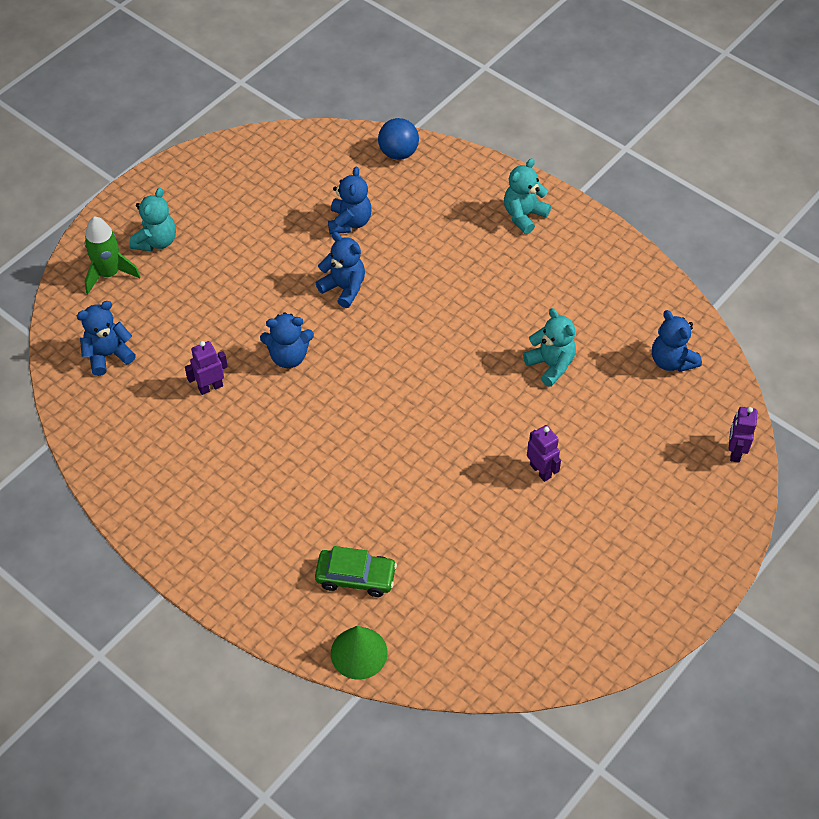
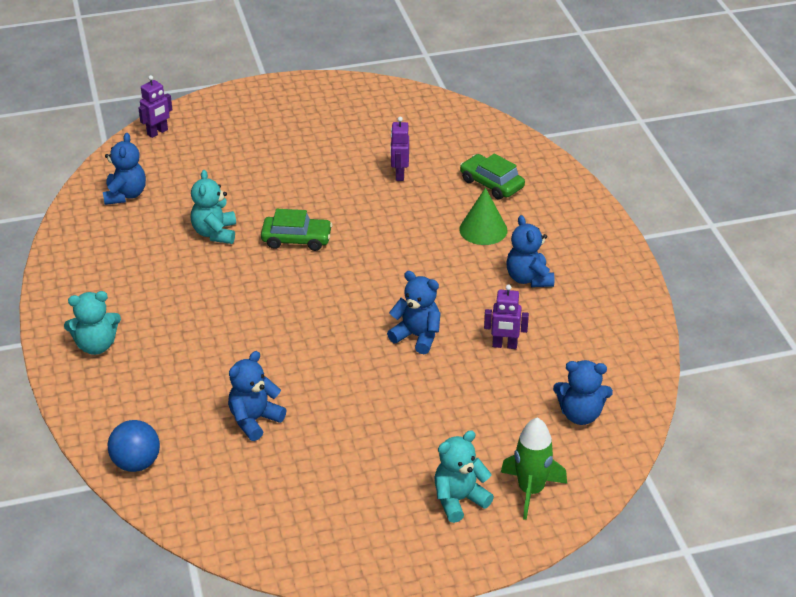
camera: 145 degrees left, 15 degrees down
blue teddy bear [316,232,365,308] -> blue teddy bear moved to [506,215,554,287]
green cone [331,626,388,680] -> green cone moved to [459,188,508,245]
purple robot [527,425,561,482] -> purple robot moved to [390,117,409,181]
none -> green car [261,209,332,251]

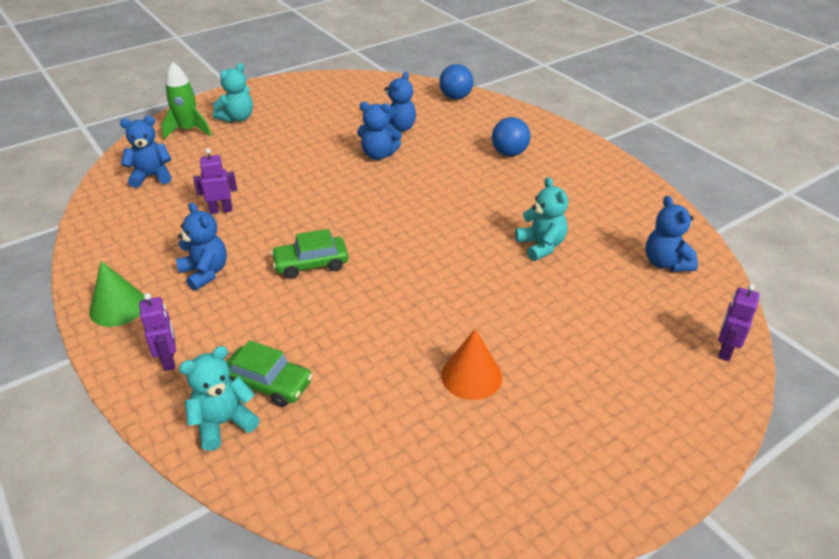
camera: 160 degrees right, 0 degrees up
turquoise teddy bear [64,291,121,355] -> turquoise teddy bear moved to [179,346,260,451]
green car [261,209,332,251] -> green car moved to [271,229,348,279]
blue teddy bear [387,271,441,354] -> blue teddy bear moved to [357,102,402,160]
purple robot [390,117,409,181] -> purple robot moved to [139,293,176,371]
green cone [459,188,508,245] -> green cone moved to [89,261,145,327]
none -> orange cone [441,329,502,400]
none -> blue ball [492,117,530,156]

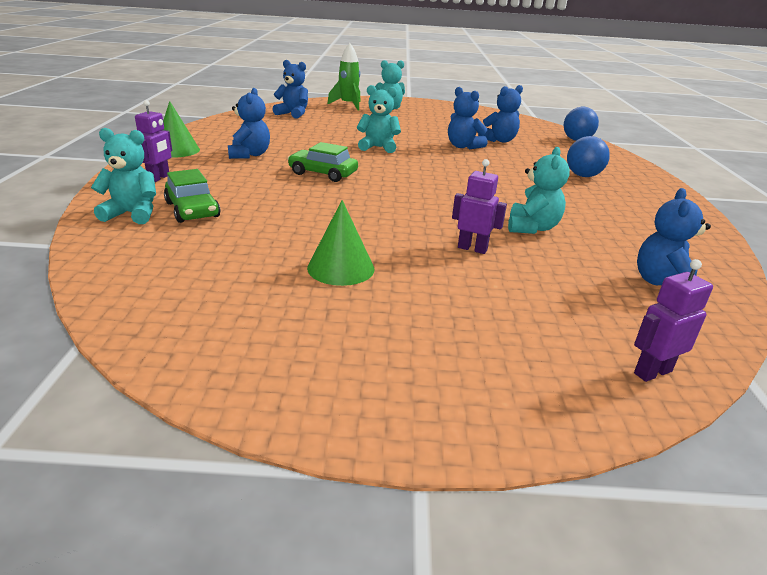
camera: 35 degrees right, 10 degrees down
purple robot [193,148,237,214] -> purple robot moved to [452,159,507,254]
orange cone [441,329,502,400] -> green cone [307,200,375,286]
none -> turquoise teddy bear [357,85,401,153]

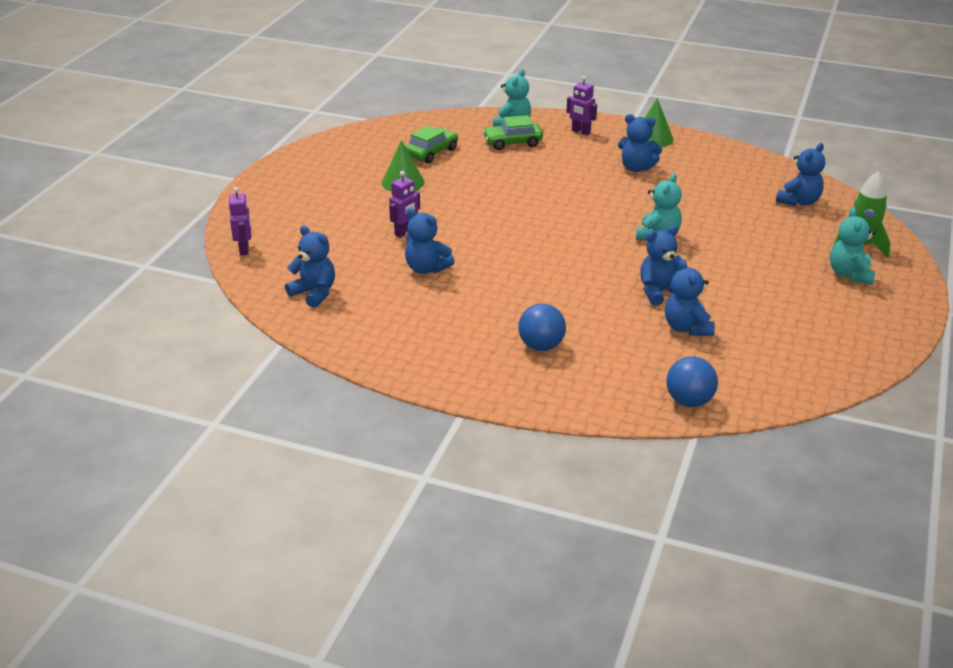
camera: 110 degrees right, 5 degrees up
green car [287,142,358,182] -> green car moved to [405,125,458,163]
turquoise teddy bear [508,147,570,234] -> blue teddy bear [405,208,455,274]

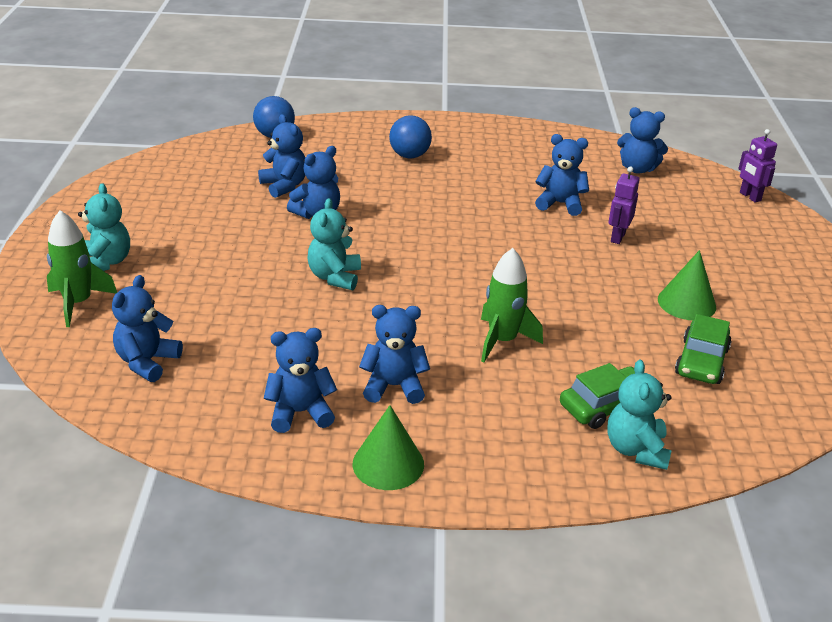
camera: 160 degrees right, 0 degrees up
purple robot [566,76,597,135] -> none
none -> blue teddy bear [263,328,337,433]
none -> green rocket [481,248,543,362]

